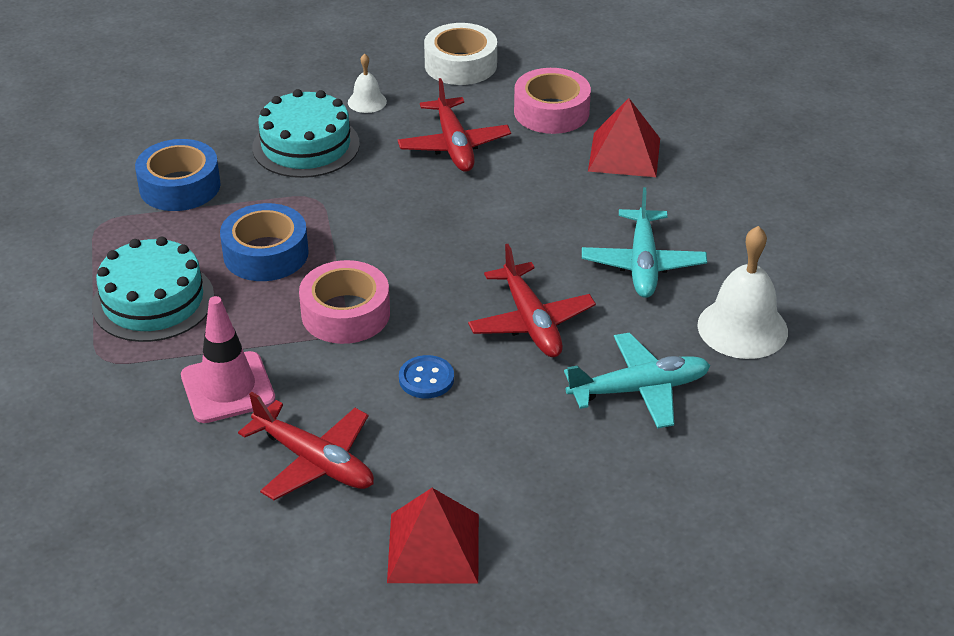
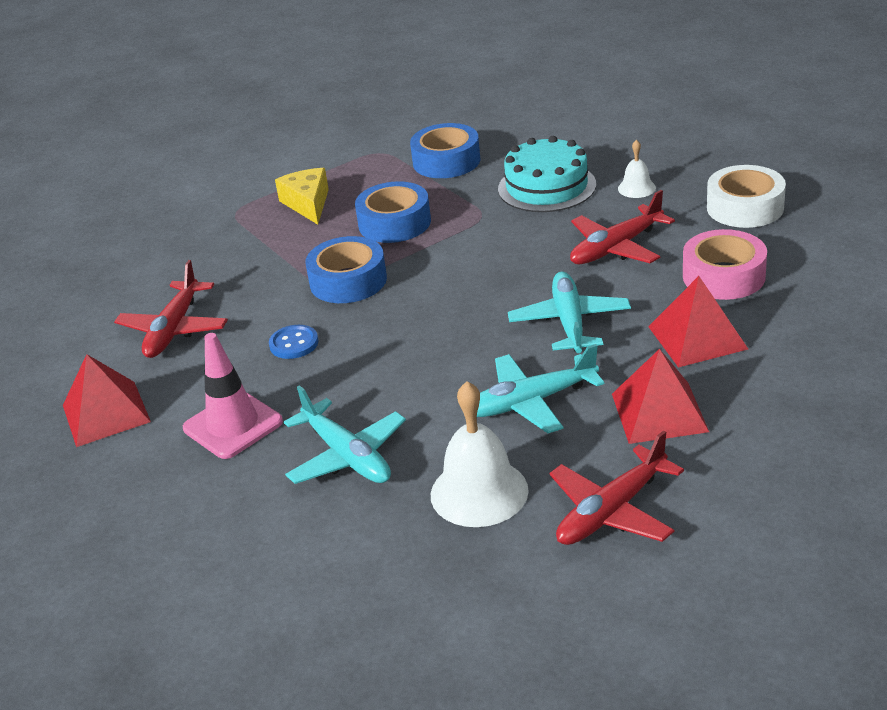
camera: 70 degrees right, 5 degrees down
turquoise cake [92,237,214,342] -> yellow cheese [275,168,329,224]
pink traffic cone [181,296,276,423] -> pink traffic cone moved to [183,333,283,459]
pink tape [299,260,390,344] -> blue tape [305,236,387,303]
red plane [468,244,596,357] -> red plane moved to [549,430,684,545]
none -> turquoise plane [508,272,631,353]
none -> red pyramid [612,349,709,444]

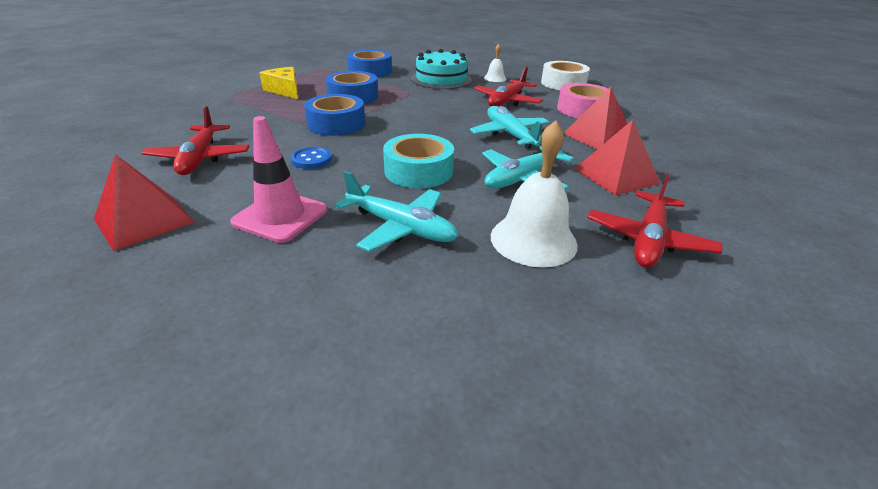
camera: 25 degrees left, 0 degrees up
none -> turquoise tape [383,134,454,188]

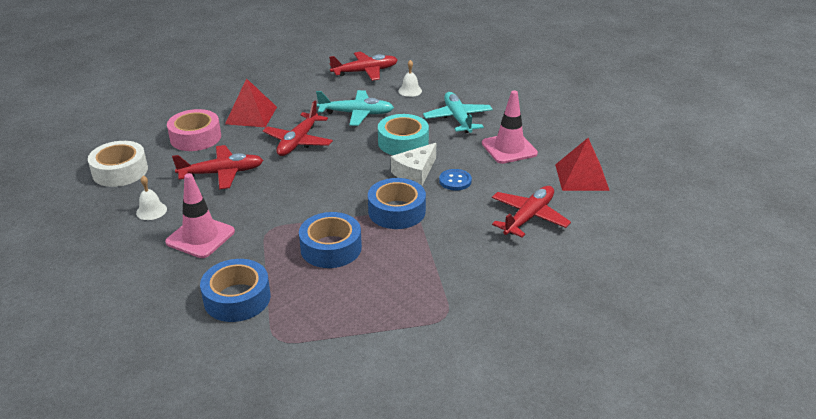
camera: 135 degrees left, 0 degrees up
yellow cheese [260,67,298,99] -> none
turquoise cake [411,49,472,89] -> pink traffic cone [165,173,235,258]
turquoise plane [470,106,549,149] -> red plane [263,101,333,156]
white bell [491,120,578,268] -> white bell [399,60,422,97], size x0.52
red pyramid [575,120,661,196] -> none
none -> white cheese [391,143,436,186]

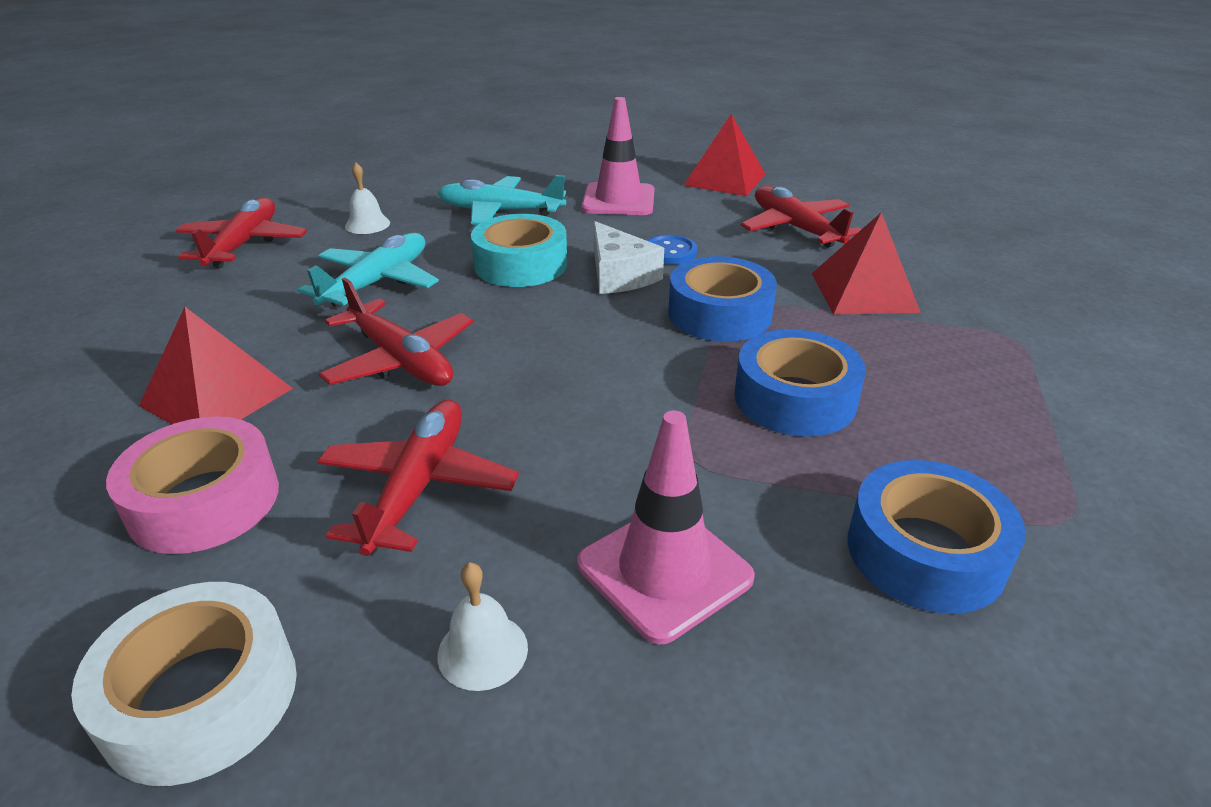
camera: 65 degrees left, 0 degrees up
none -> red pyramid [812,212,921,315]

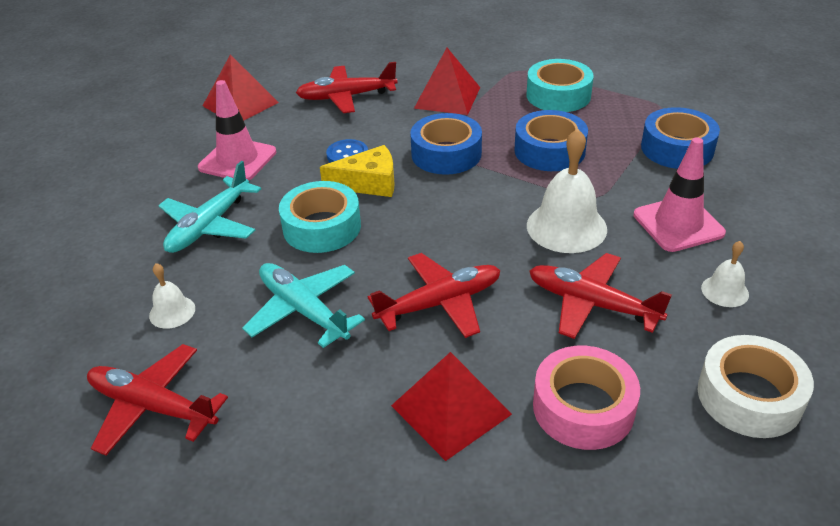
camera: 70 degrees left, 5 degrees up
white cheese [594,221,664,294] -> yellow cheese [320,145,394,197]
none -> turquoise tape [527,59,594,112]
none -> white bell [527,129,607,253]

